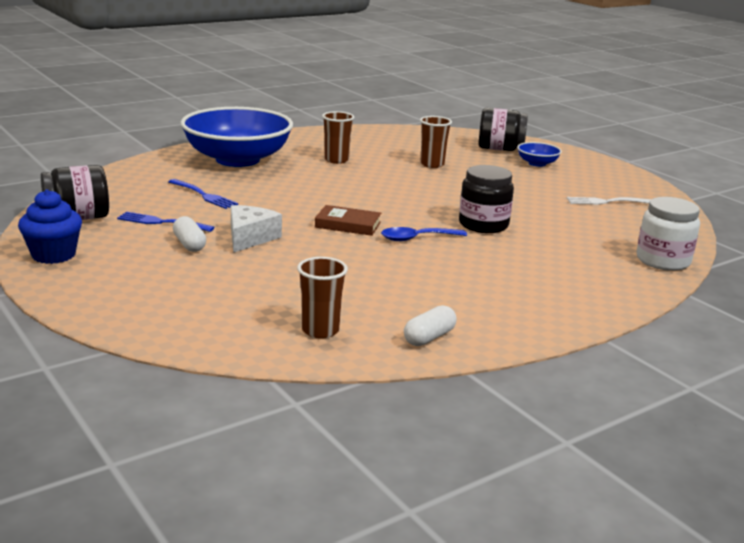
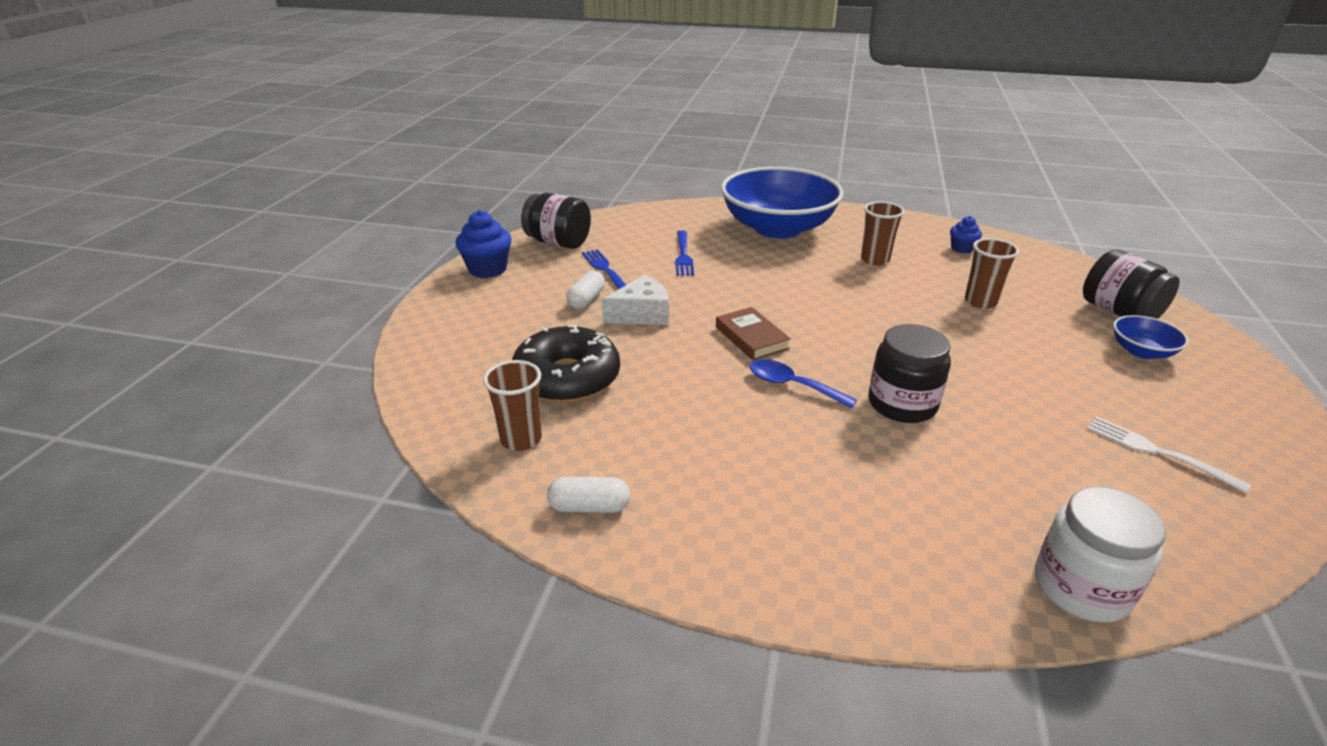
camera: 50 degrees right, 10 degrees up
none -> black donut [512,325,620,403]
none -> blue cupcake [950,216,982,254]

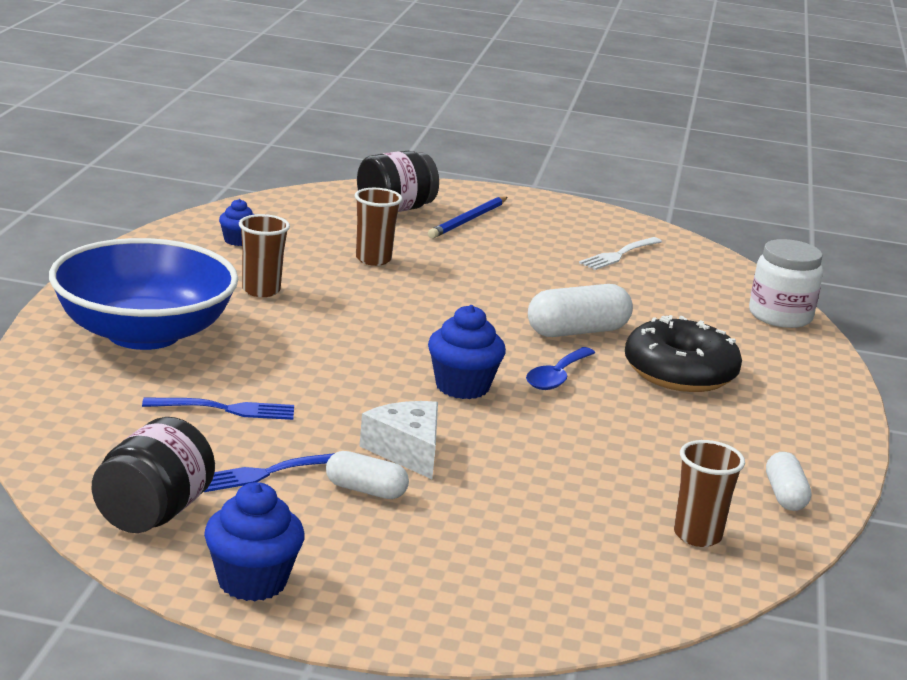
camera: 95 degrees left, 10 degrees down
black donut [512,325,620,403] -> black donut moved to [625,315,742,392]
brown book [716,307,791,361] -> blue cupcake [428,305,506,399]
black jar [869,324,951,423] -> white capsule [528,284,633,337]
blue bowl [1113,315,1189,359] -> blue pencil [428,197,508,238]

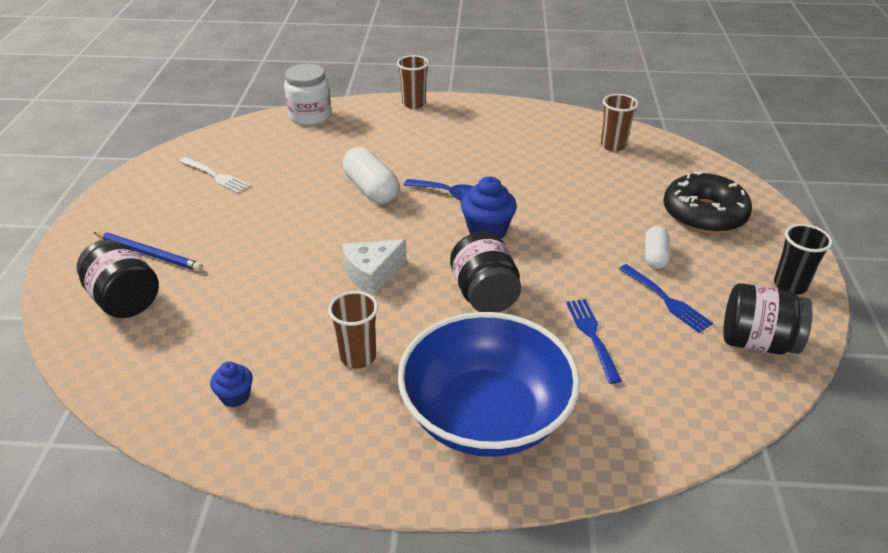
camera: 95 degrees left, 15 degrees up
blue cupcake [204,482,305,601] -> black cup [774,224,832,295]
brown cup [355,188,402,266] -> brown cup moved to [397,55,429,109]
white cheese [360,401,438,479] -> white cheese moved to [342,239,407,296]
black donut [625,315,742,392] -> black donut moved to [663,171,752,234]
white capsule [766,452,811,511] -> none
none -> black jar [450,232,521,313]

